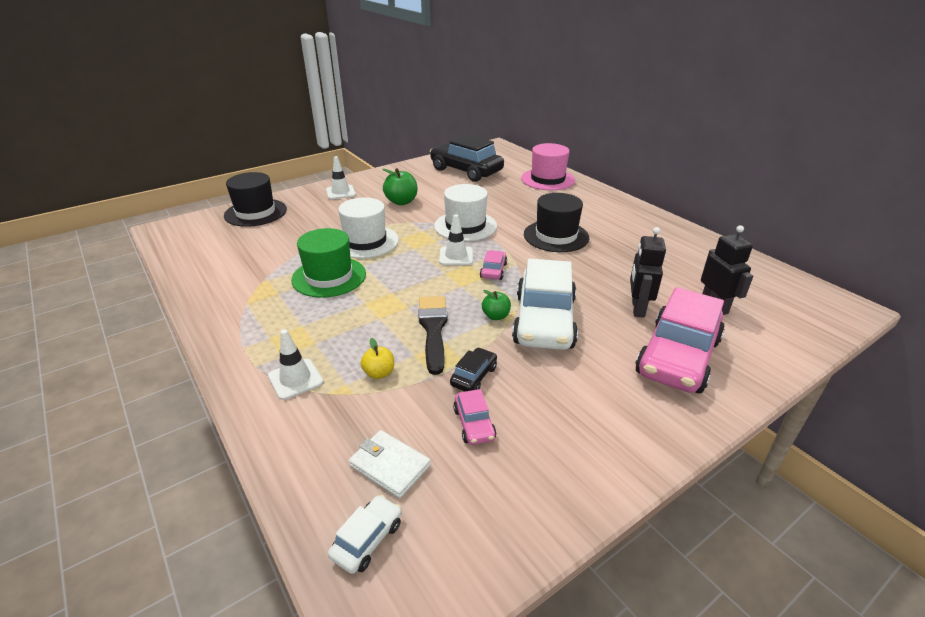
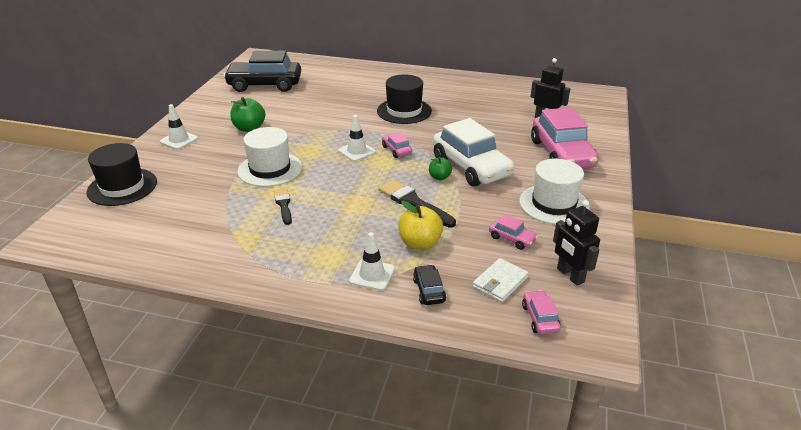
camera: 40 degrees left, 0 degrees up
green hat [291,228,366,298] -> black brush [274,189,292,225]
white car [328,495,402,574] -> pink car [522,290,561,334]
white wallet [349,430,431,498] -> white wallet turned 45 degrees counterclockwise [473,258,529,302]
yellow apple [361,338,394,379] -> yellow apple [398,201,443,250], size x1.65
white hat [434,184,497,241] -> white hat moved to [519,159,590,224]
black car [450,347,497,392] -> black car moved to [413,265,446,305]
pink hat [521,143,575,190] -> none
black robot [630,227,666,318] -> black robot moved to [553,200,600,286]

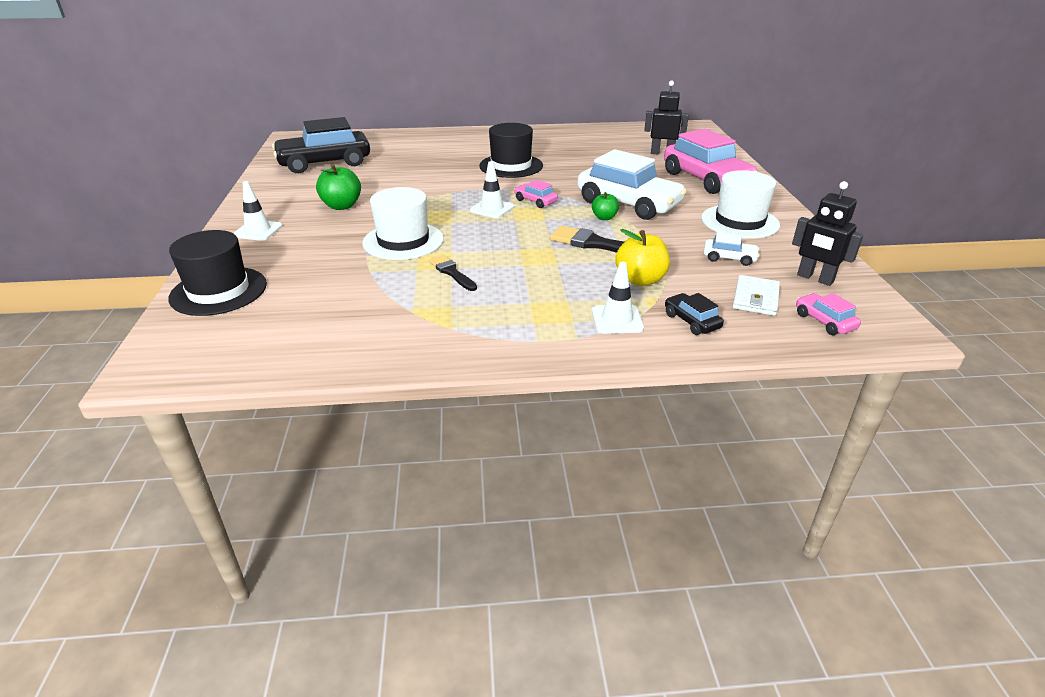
camera: 20 degrees left, 0 degrees up
pink car [489,214,538,250] -> white car [704,232,760,266]

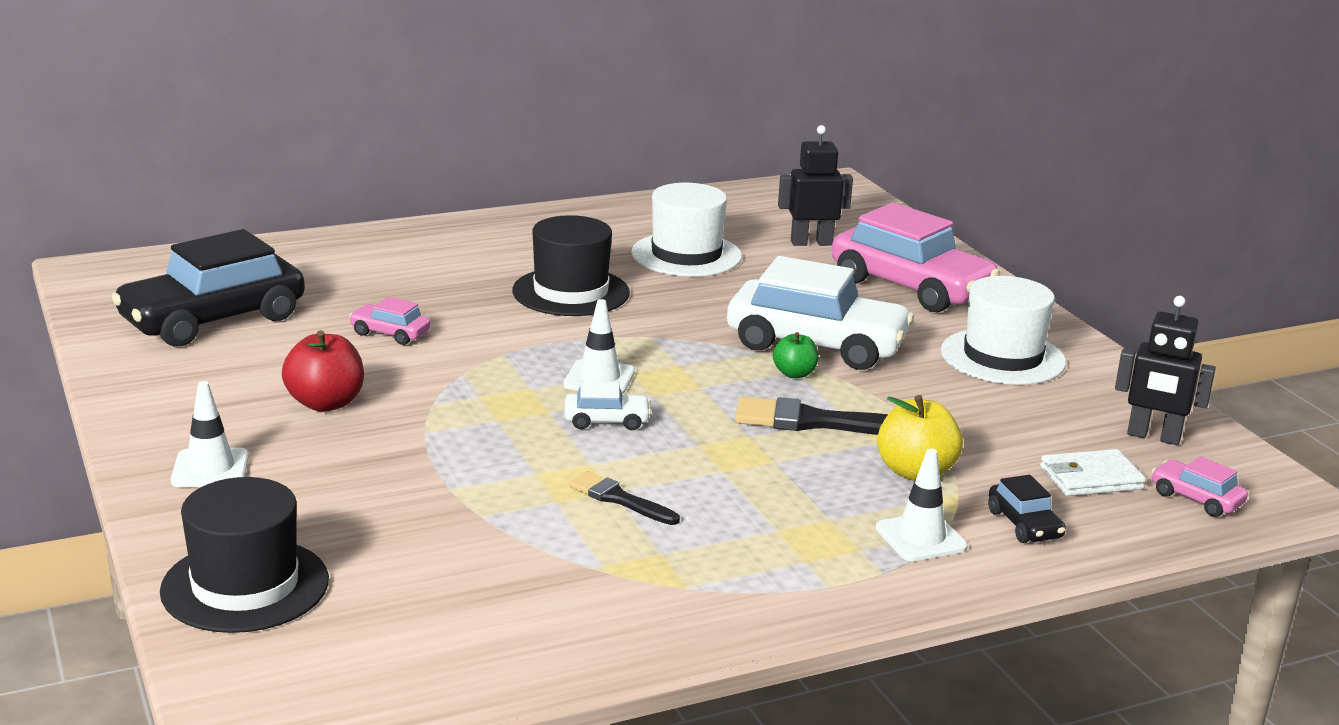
camera: 20 degrees left, 10 degrees down
green apple [316,164,361,210] -> red apple [282,330,364,412]
white hat [362,187,444,260] -> white hat moved to [631,183,742,277]
pink car [514,180,558,208] -> pink car moved to [349,297,430,345]
black car [665,293,724,335] -> black car turned 150 degrees counterclockwise [988,475,1066,543]
white car [704,232,760,266] -> white car moved to [565,381,651,430]
white wallet [733,275,780,316] -> white wallet turned 75 degrees clockwise [1040,449,1146,496]

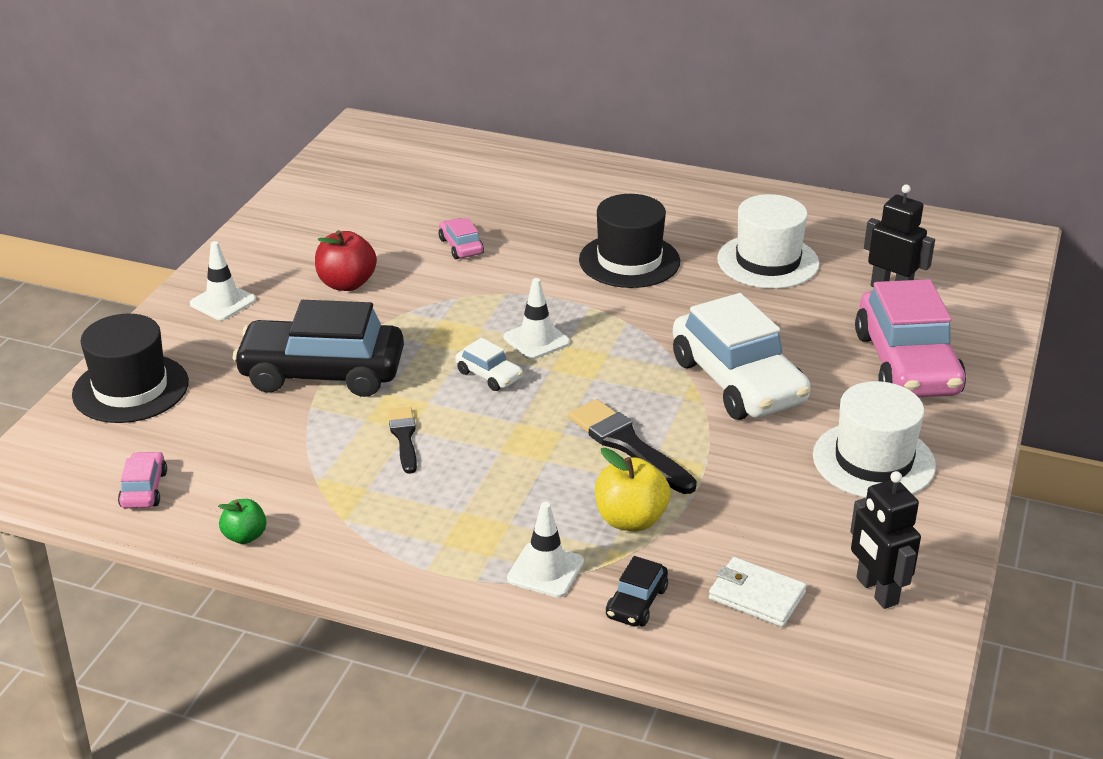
camera: 45 degrees right, 10 degrees up
black car [112,229,305,347] -> black car moved to [232,300,404,397]
green apple [773,332,818,378] -> green apple moved to [218,499,266,544]
pink car [1151,456,1248,517] -> pink car moved to [118,451,167,508]

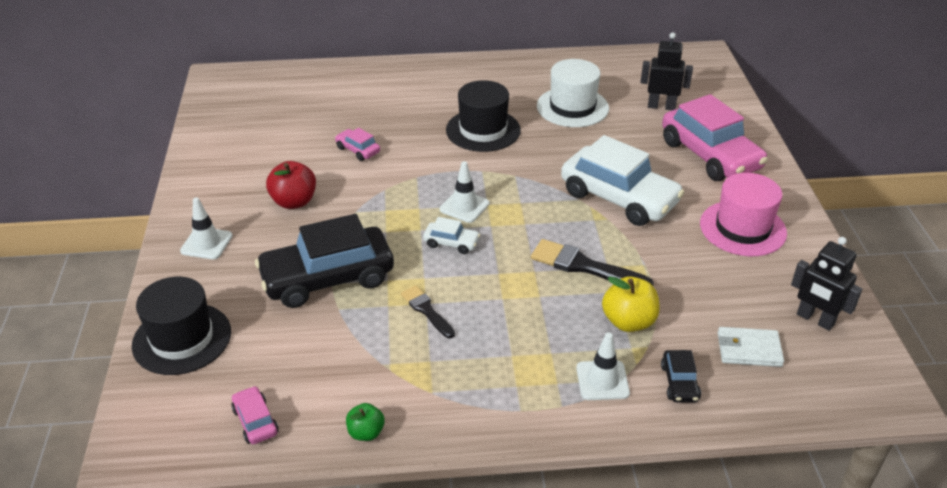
camera: 25 degrees left, 5 degrees up
white hat [813,381,936,498] -> pink hat [700,173,787,256]

